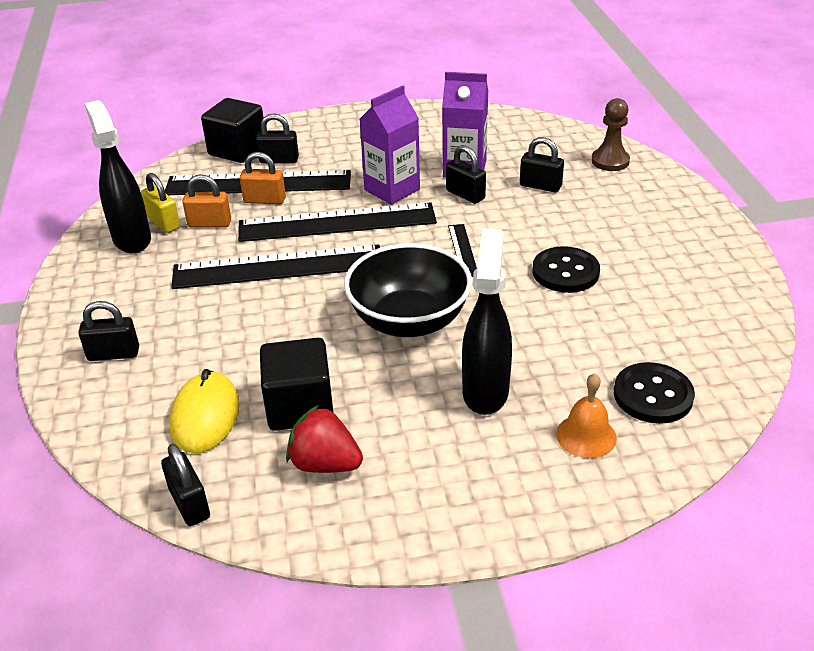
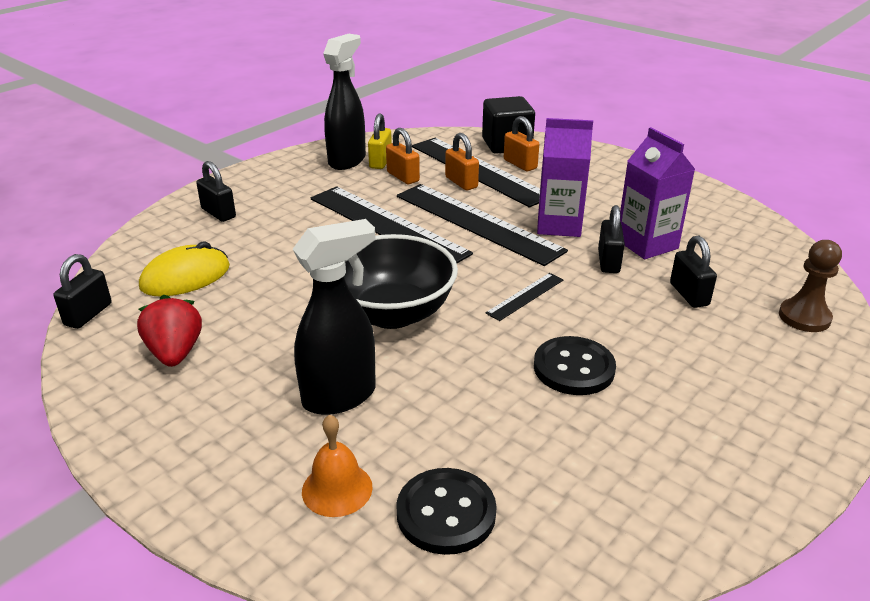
camera: 50 degrees right, 5 degrees down
black padlock [256,113,299,164] -> orange padlock [504,116,539,171]
black cube [260,338,333,431] -> none

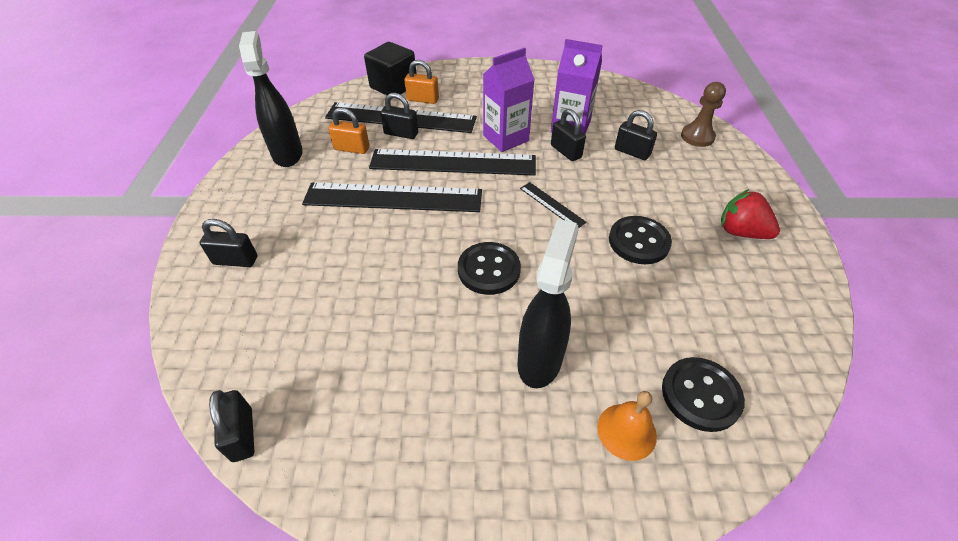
camera: 40 degrees left, 15 degrees up
red strawberry [137,295,202,367] -> red strawberry moved to [721,189,780,239]
yellow mouse [139,241,230,296] -> none
black bowl [344,234,458,329] -> black button [458,242,521,295]
yellow padlock [368,113,392,169] -> none
orange padlock [445,133,479,190] -> black padlock [380,93,418,139]
black ruler [485,273,563,321] -> black ruler turned 45 degrees counterclockwise [520,182,587,228]

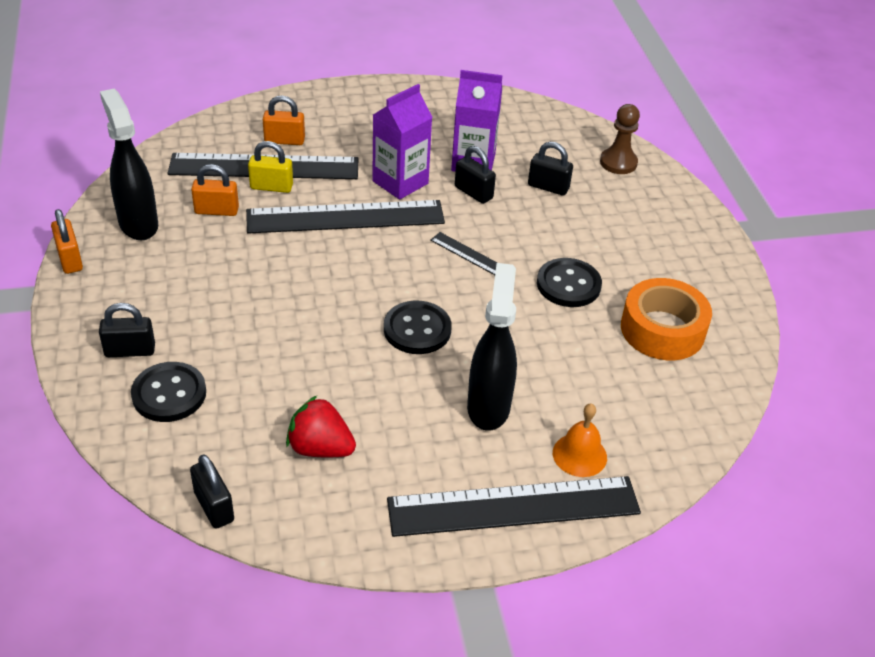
camera: 15 degrees left, 5 degrees down
black ruler [302,183,482,212] -> black ruler moved to [387,476,641,537]
black cube [364,42,417,95] -> none
black padlock [380,93,418,139] -> yellow padlock [248,141,293,193]
black button [662,357,745,432] -> black button moved to [131,362,206,422]
red strawberry [721,189,780,239] -> red strawberry moved to [286,396,356,457]
none -> orange padlock [51,209,83,274]
none -> orange tape [621,278,712,360]

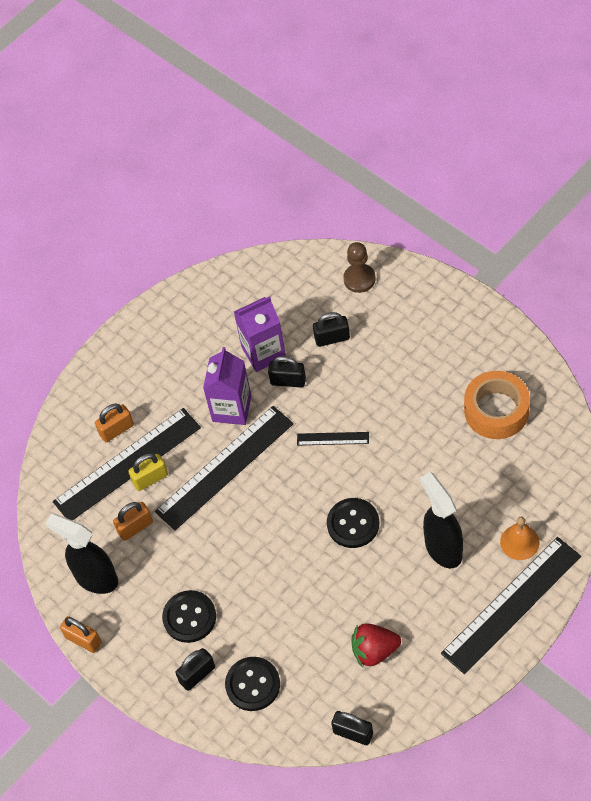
camera: 25 degrees left, 15 degrees up
black button [537,258,602,307] -> black button moved to [162,590,216,643]

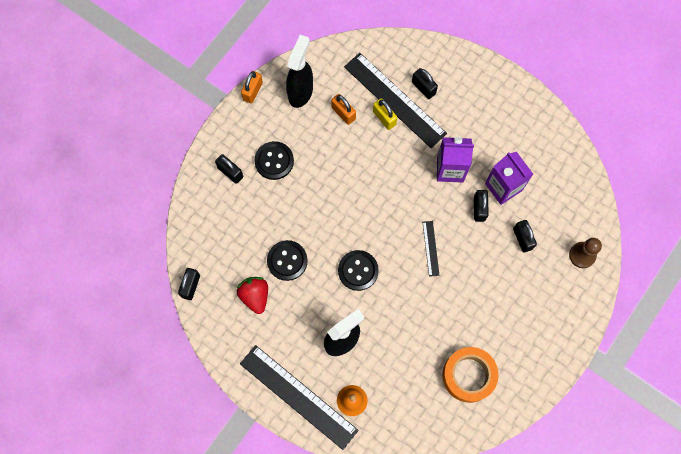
camera: 75 degrees right, 15 degrees up
orange padlock [95,403,134,442] -> black padlock [412,68,438,99]
black ruler [155,406,294,530] -> none
black button [225,657,280,711] -> black button moved to [267,240,308,281]

